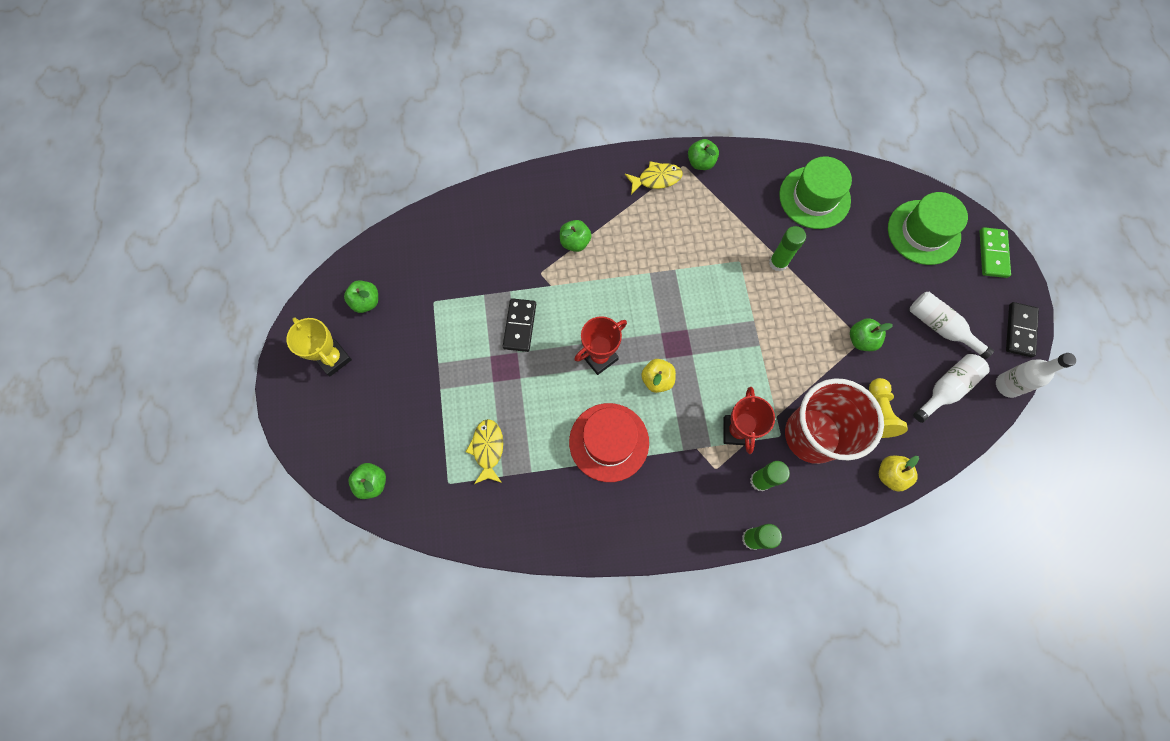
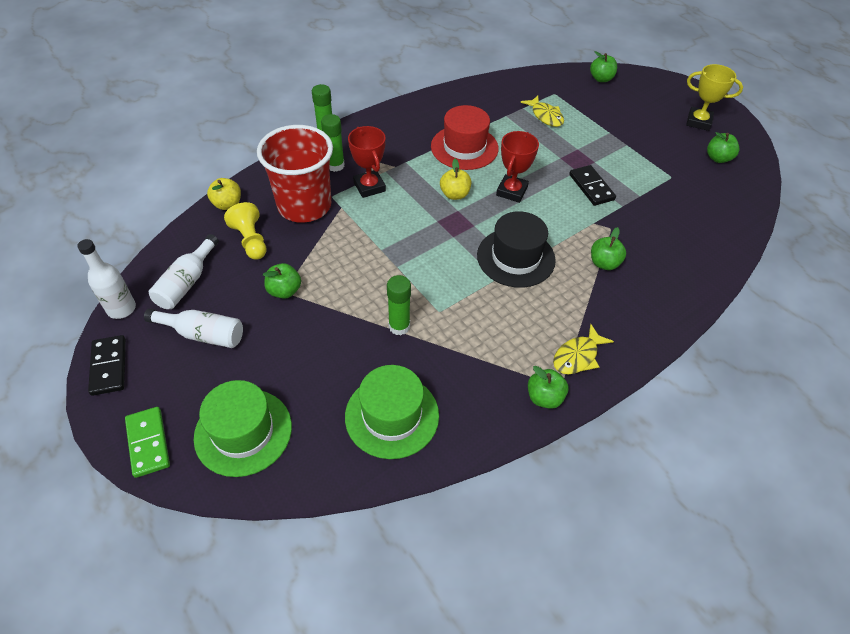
camera: 150 degrees right, 20 degrees down
none -> black hat [477,211,556,288]

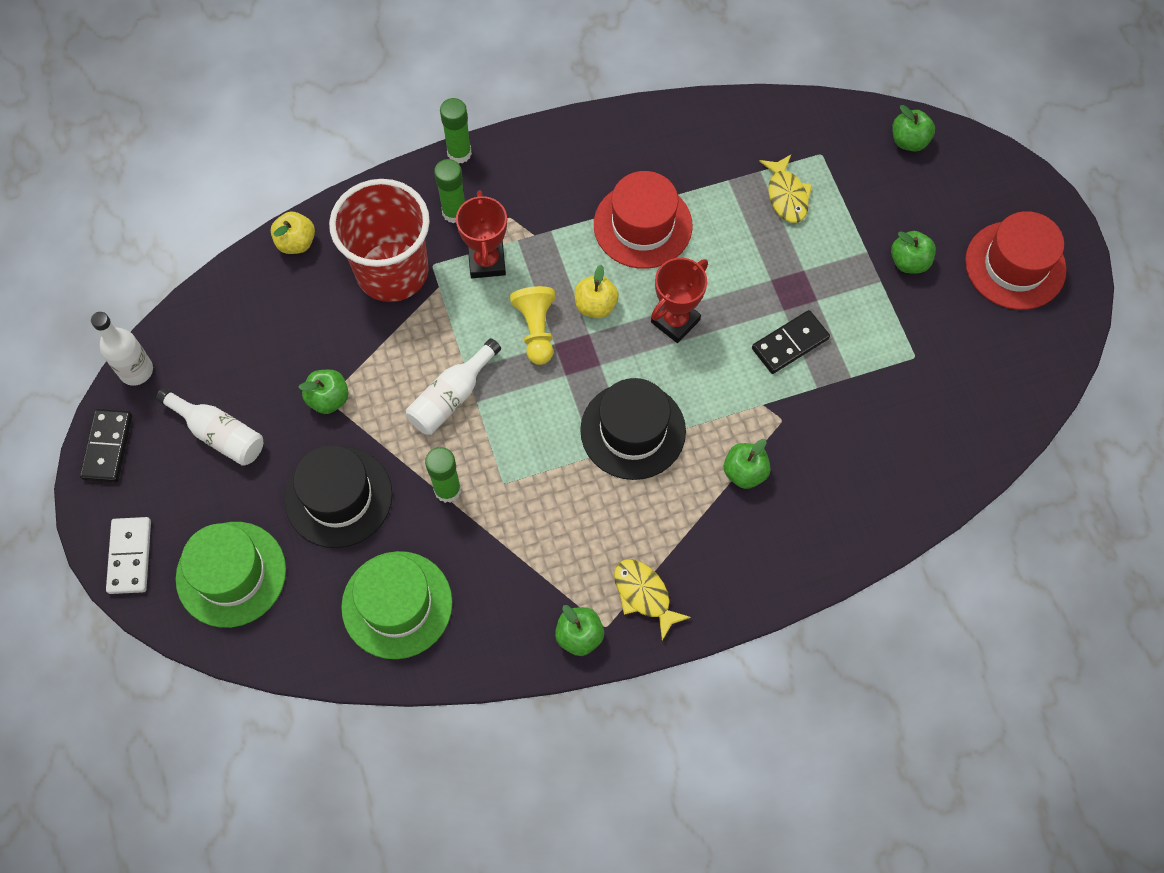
camera: 20 degrees right, 15 degrees up
green domino [125,407,170,478] -> white domino [106,517,151,594]
white bottle [149,234,219,309] -> white bottle moved to [406,338,501,435]
yellow pawn [224,202,267,260] -> yellow pawn moved to [510,286,556,365]
yellow fish [553,324,614,374] -> yellow fish turned 75 degrees clockwise [614,559,691,641]
black domino [569,165,616,206] -> black domino turned 60 degrees clockwise [752,310,830,374]
yellow trophy [686,64,743,131] -> red hat [965,211,1067,310]
green apple [707,132,739,163] -> green apple moved to [891,231,936,273]
none -> black hat [285,445,392,548]

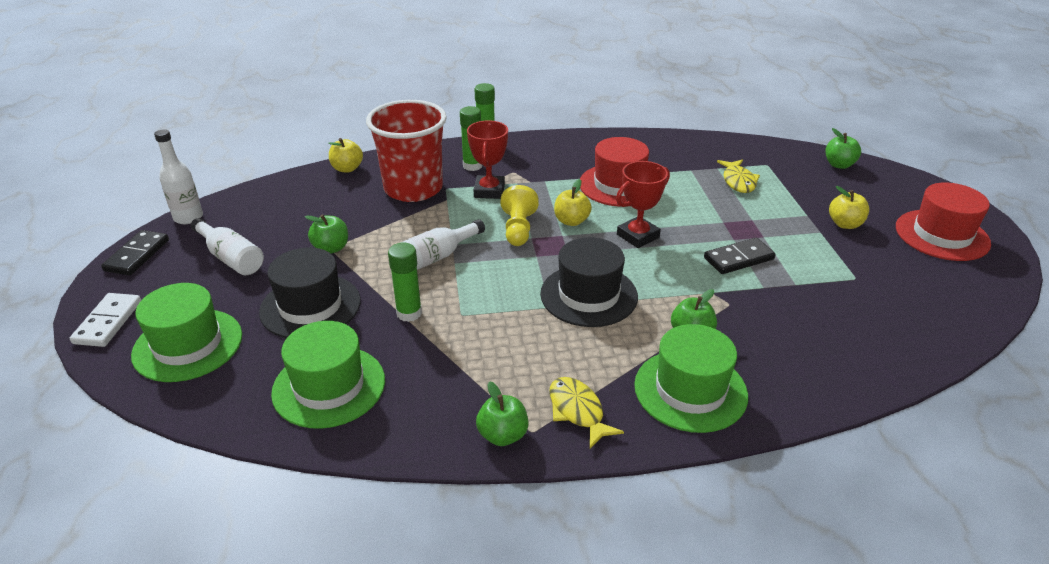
camera: 10 degrees right, 30 degrees down
green apple [891,231,936,273] -> yellow apple [829,186,869,229]
none -> green hat [634,324,748,433]

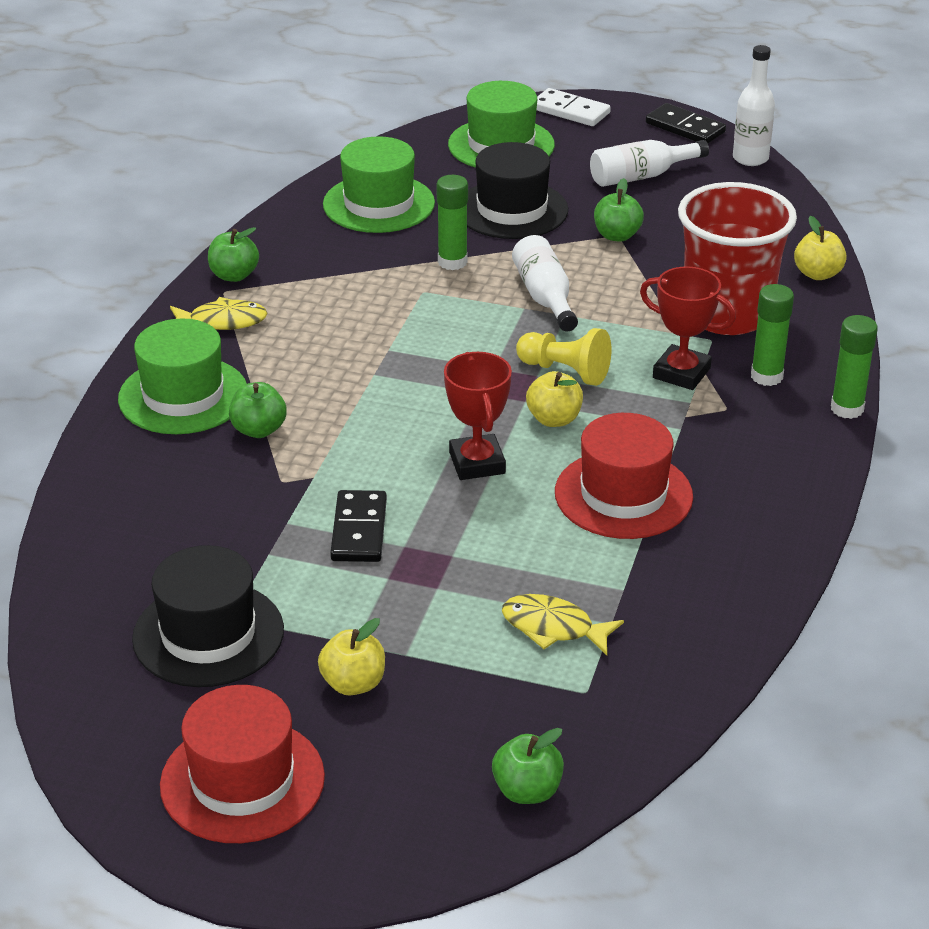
camera: 115 degrees right, 0 degrees up
black hat [540,237,638,327] -> black hat moved to [132,545,284,687]

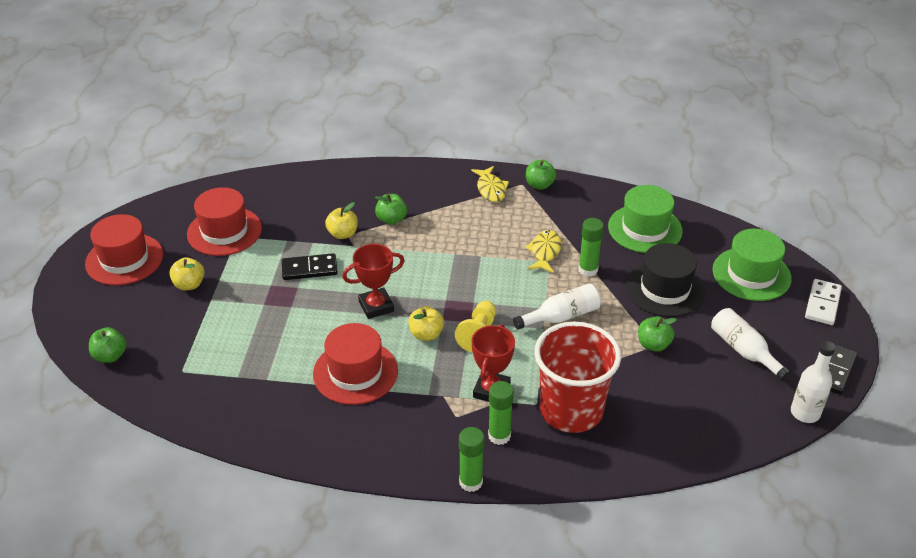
camera: 80 degrees right, 5 degrees up
green hat [118,319,247,434] -> none
black hat [132,545,284,687] -> red hat [187,187,262,256]
yellow fish [502,594,624,655] -> yellow fish moved to [525,230,562,273]
yellow apple [794,216,847,280] -> yellow apple moved to [325,202,358,239]

